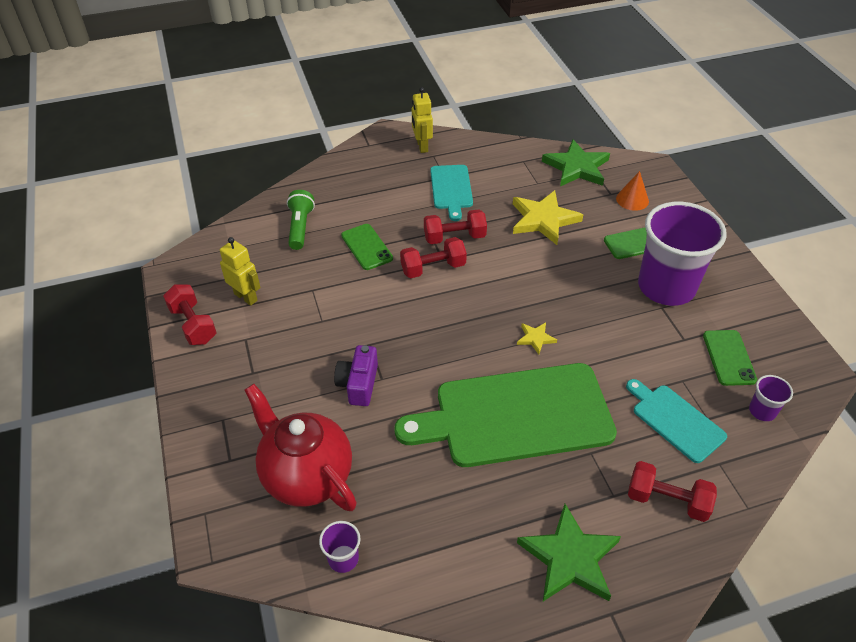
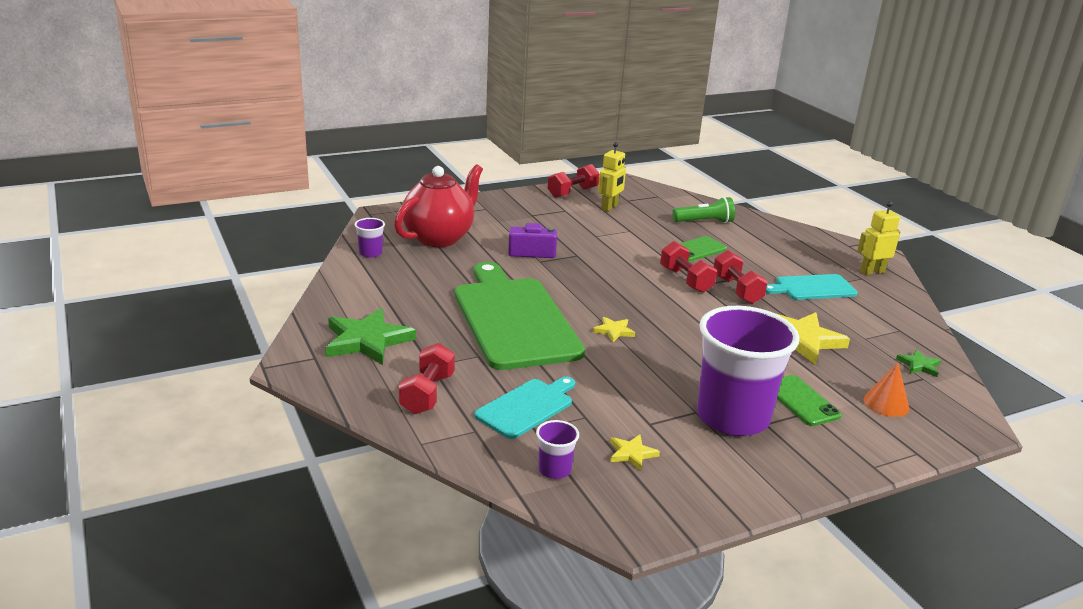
camera: 80 degrees right, 20 degrees down
green star [542,139,610,186] -> green star [896,349,941,377], size x0.48
green phone [703,330,757,386] -> yellow star [610,434,660,471]

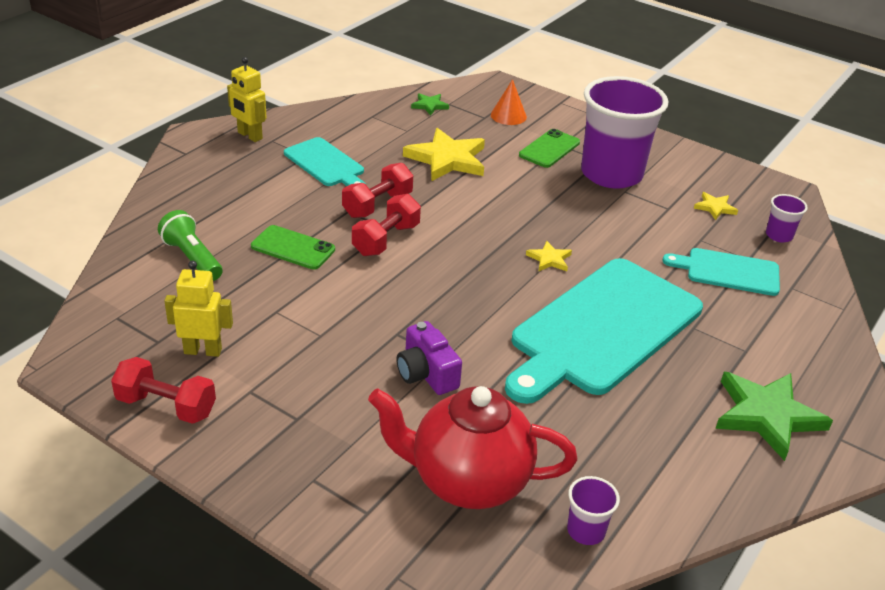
camera: 120 degrees left, 10 degrees up
red dumbbell [398,343,455,414] -> none
green cutting board [455,262,585,370] -> turquoise cutting board [505,258,703,404]

